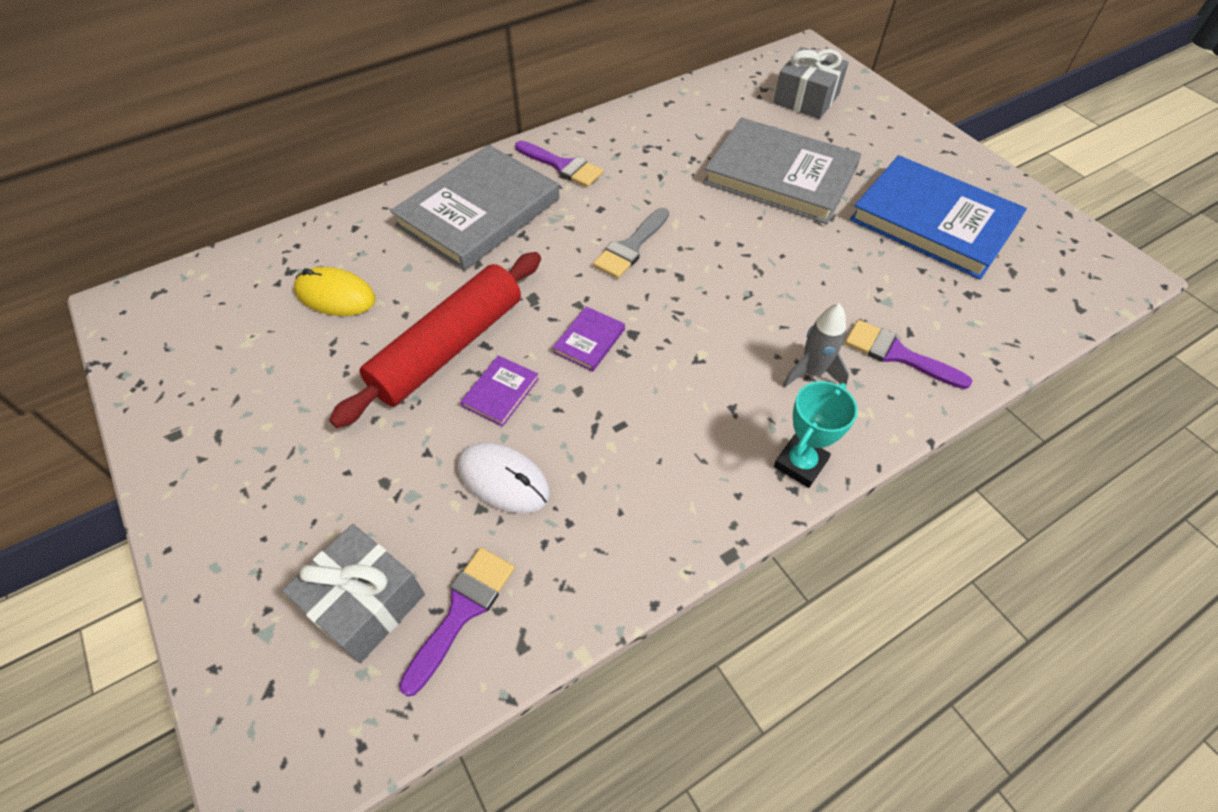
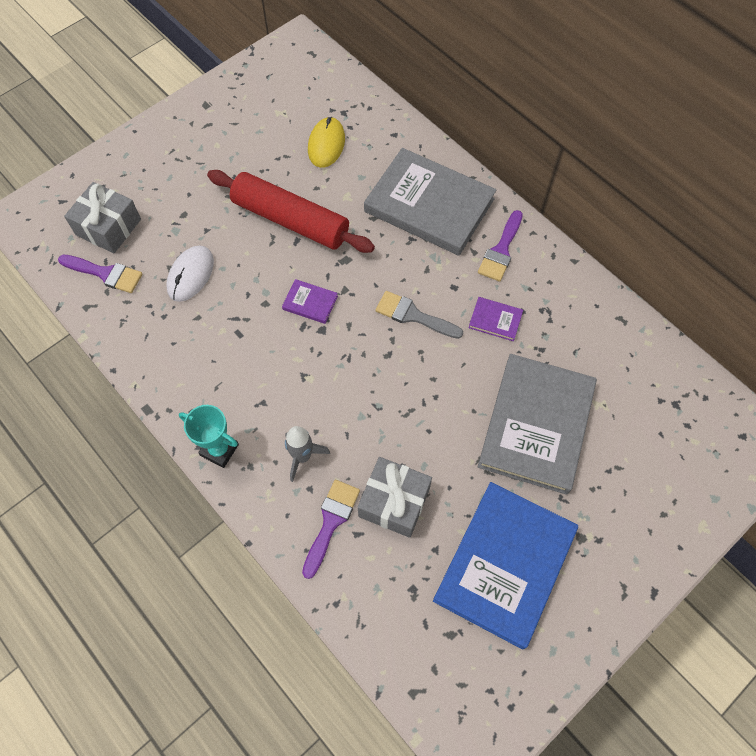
camera: 80 degrees right, 10 degrees up
purple book [460,355,539,427] -> purple book moved to [469,297,523,341]
grey gift [773,47,849,119] -> grey gift moved to [358,457,432,538]

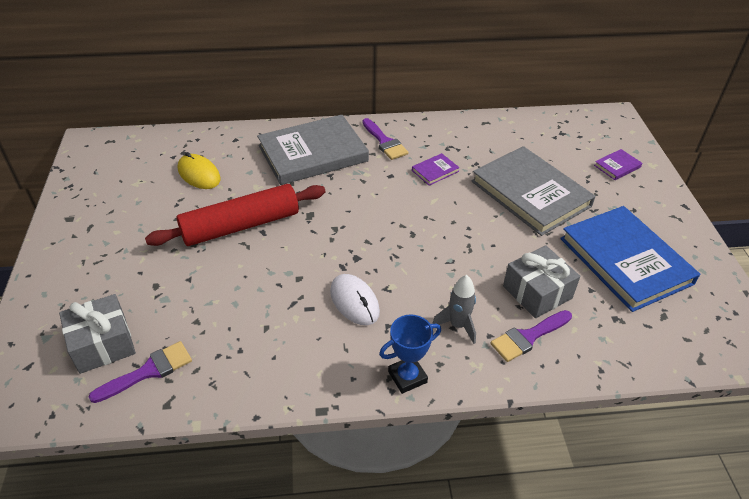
camera: 55 degrees left, 20 degrees down
white mouse [166,246,214,302] -> white mouse moved to [330,274,380,325]
turquoise trophy [179,405,239,468] -> blue trophy [379,314,441,394]
purple book [282,279,338,324] -> purple book moved to [594,149,642,180]
purple brush [302,480,360,579] -> purple brush turned 90 degrees counterclockwise [490,310,572,362]
grey brush [375,291,463,339] -> none

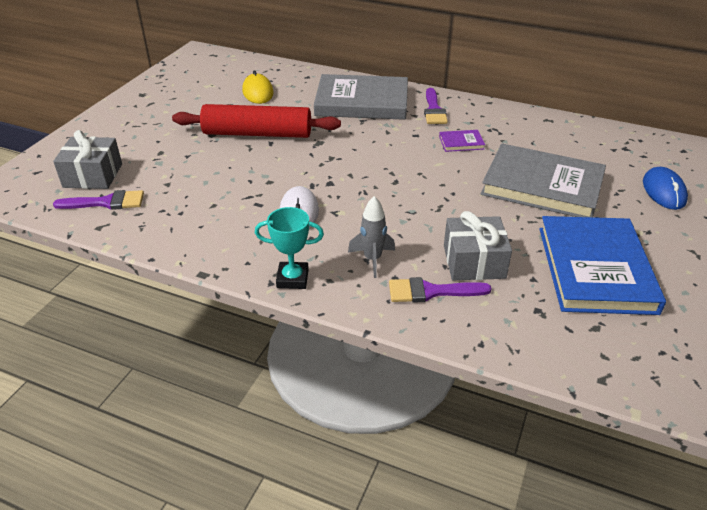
camera: 30 degrees right, 5 degrees down
blue trophy [379,314,441,394] -> turquoise trophy [255,207,324,289]
grey book [471,146,596,236] -> grey book turned 60 degrees counterclockwise [481,143,606,217]
purple book [594,149,642,180] -> blue mouse [643,167,688,210]

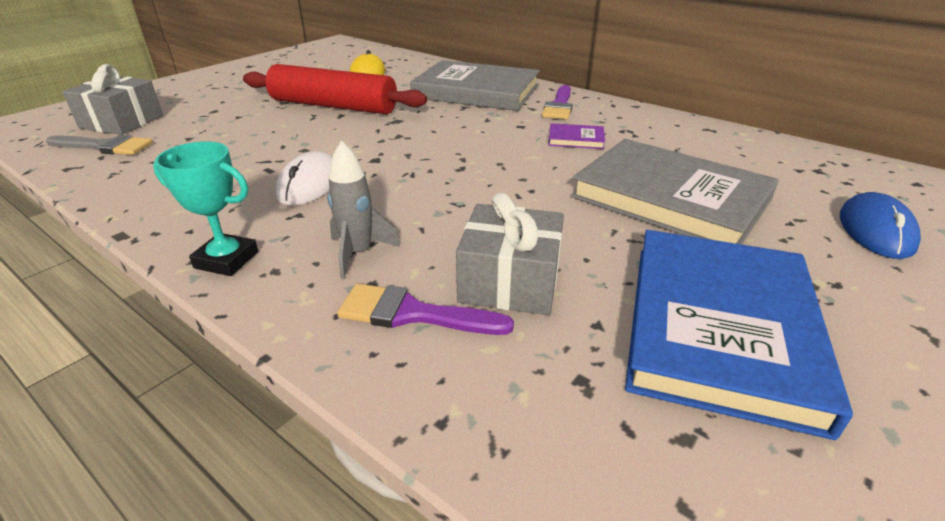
camera: 15 degrees right, 5 degrees down
purple brush [53,190,144,210] -> grey brush [46,135,153,155]

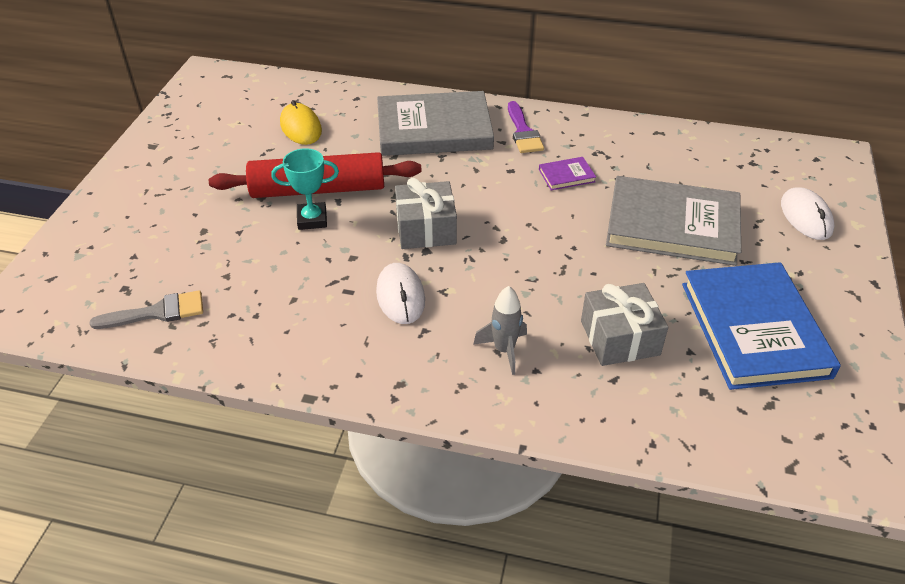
camera: 25 degrees left, 10 degrees up
grey gift [63,64,163,135] -> grey gift moved to [395,178,457,249]
turquoise trophy [153,141,258,276] -> turquoise trophy moved to [271,148,339,230]
purple brush [337,283,514,335] -> none
blue mouse [840,192,921,259] -> white mouse [781,187,834,240]

